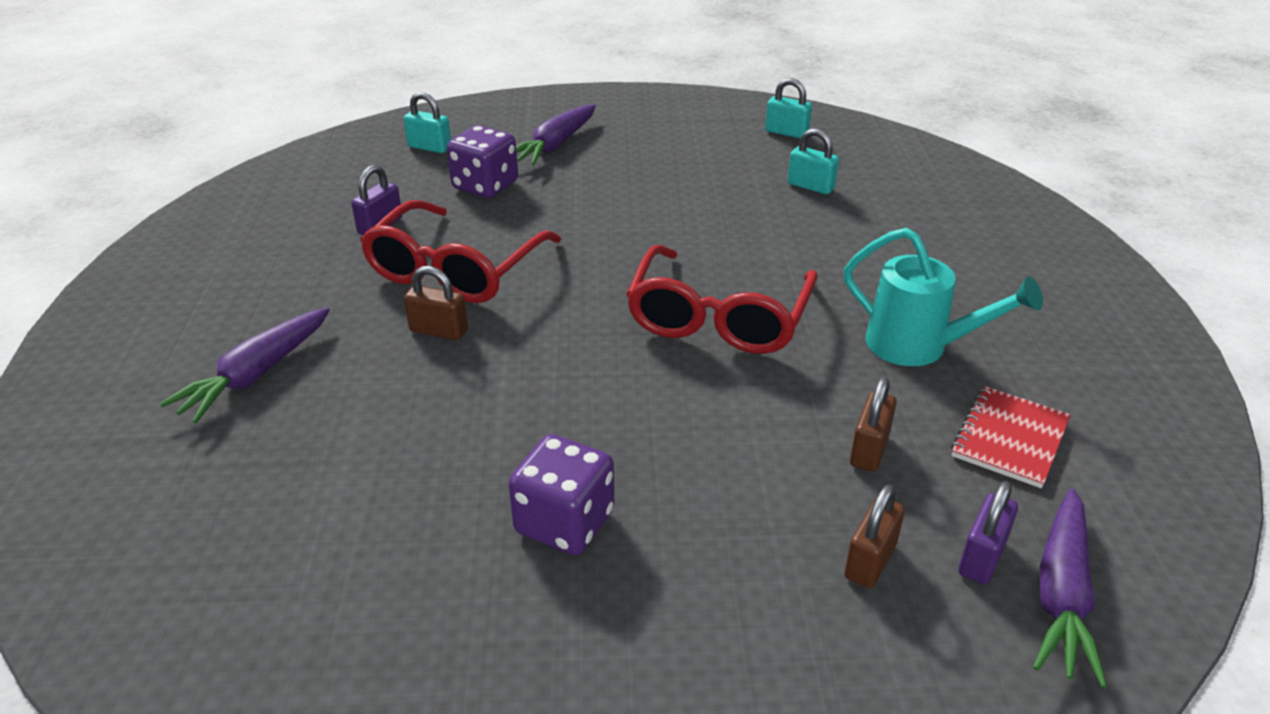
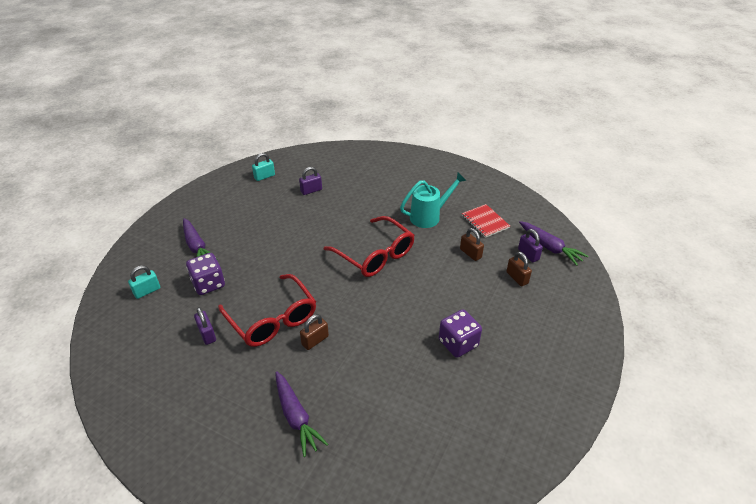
camera: 60 degrees left, 5 degrees up
turquoise padlock [788,128,839,194] -> purple padlock [299,167,322,195]

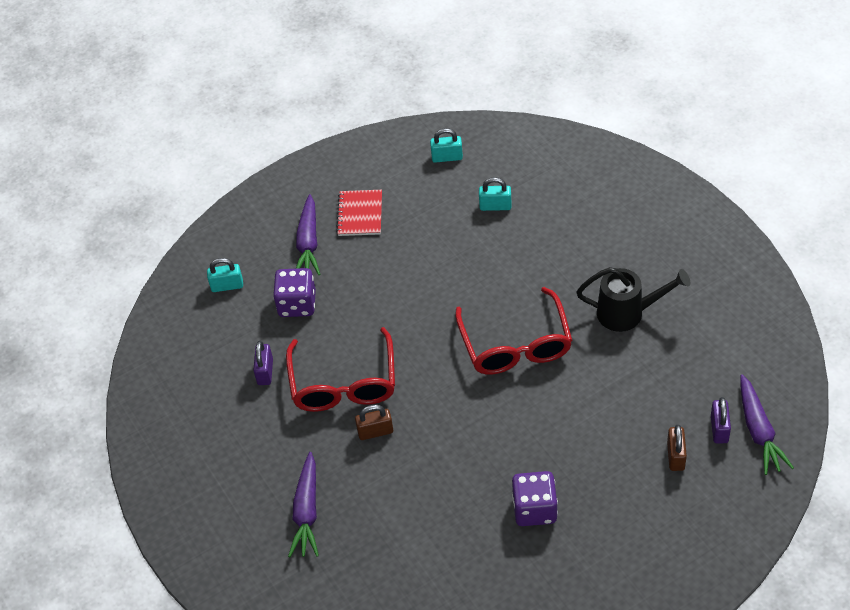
camera: 35 degrees right, 10 degrees up
purple padlock [299,167,322,195] -> turquoise padlock [479,177,511,211]
turquoise watering can [400,173,467,228] -> black watering can [576,267,690,332]
brown padlock [460,228,484,261] -> none
red notebook [462,204,510,238] -> red notebook moved to [336,190,382,236]

